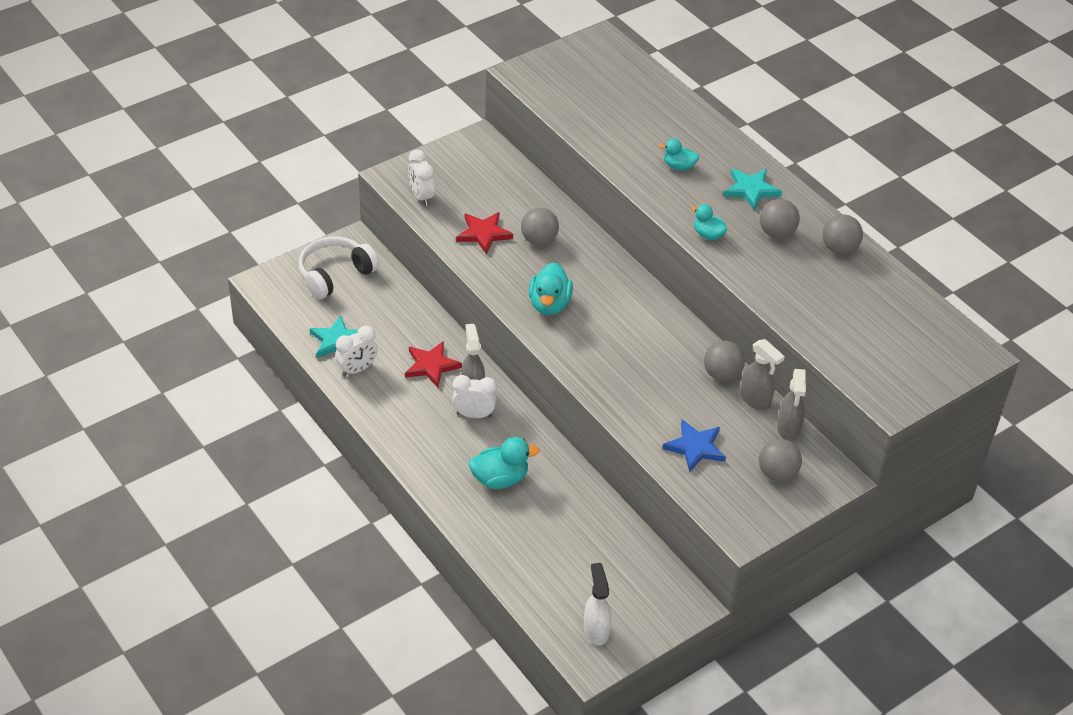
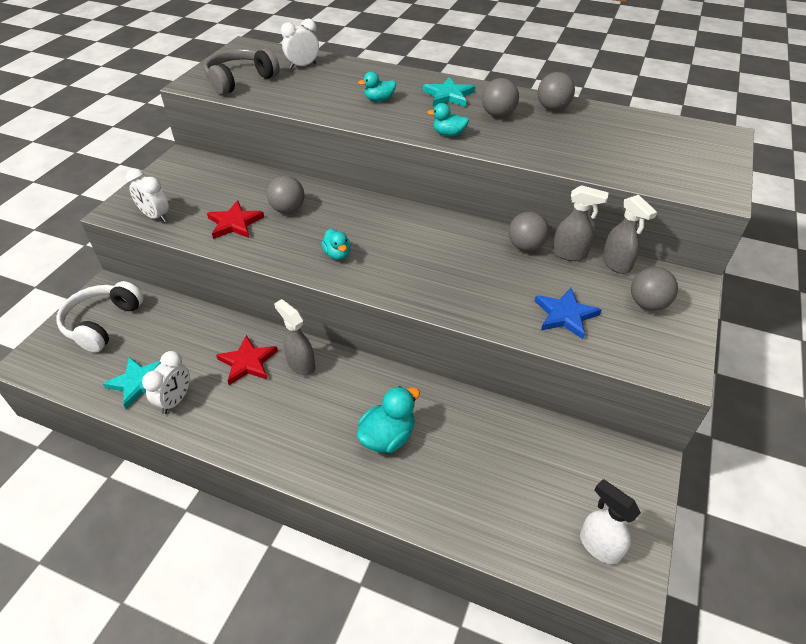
camera: 30 degrees left, 0 degrees up
white clock [452,375,496,418] -> white clock moved to [281,19,319,69]
turquoise duck [529,262,573,315] -> turquoise duck [321,229,351,260], size x0.63
none -> grey headphones [204,48,280,95]

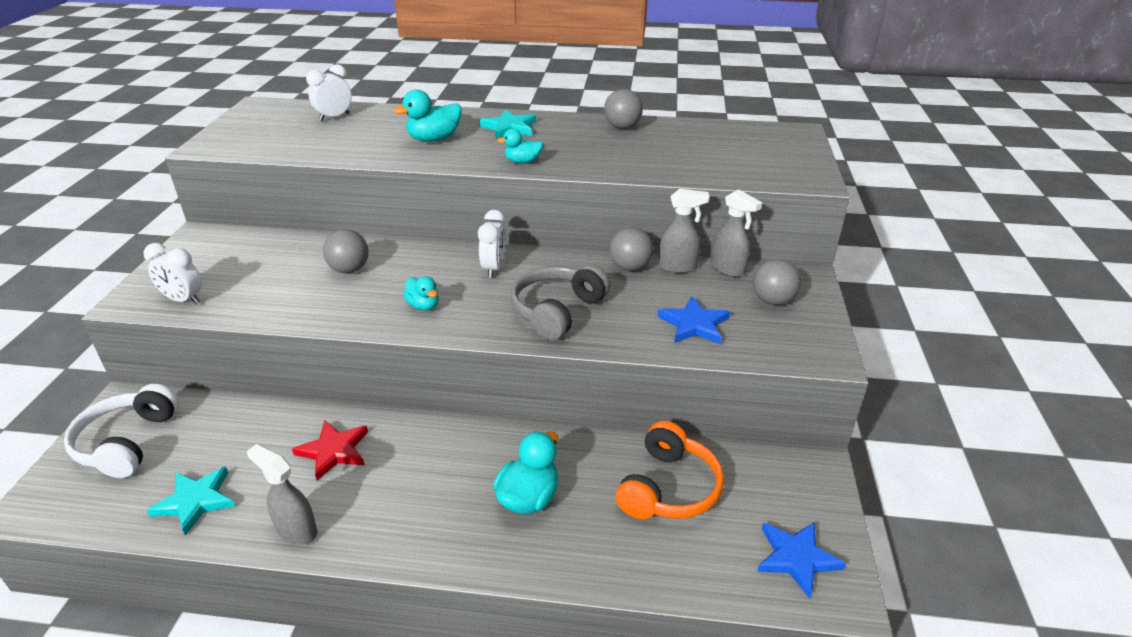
camera: 15 degrees left, 10 degrees down
white clock [142,351,190,414] -> white clock moved to [478,210,506,278]
grey headphones [204,48,280,95] -> grey headphones moved to [511,265,610,340]
red star [207,200,264,239] -> none
grey spray bottle [274,299,315,376] -> grey spray bottle moved to [246,444,317,545]
turquoise duck [358,71,396,102] -> turquoise duck [394,89,462,142], size x1.59
grey ball [482,78,519,117] -> none
white spray bottle [580,479,641,564] -> blue star [757,522,846,599]
none -> orange headphones [615,421,724,519]

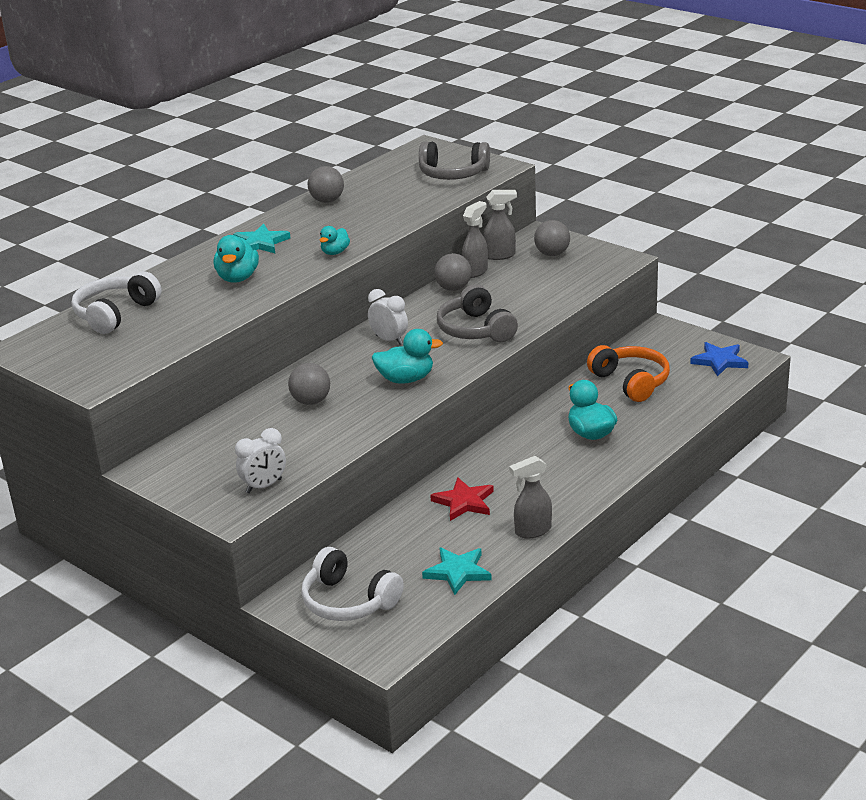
camera: 55 degrees left, 5 degrees down
white clock [306,64,352,121] -> white headphones [72,272,162,334]
turquoise duck [403,276,439,310] -> turquoise duck [372,329,443,384], size x1.59
blue star [658,296,730,344] -> none
none -> grey headphones [419,141,490,180]

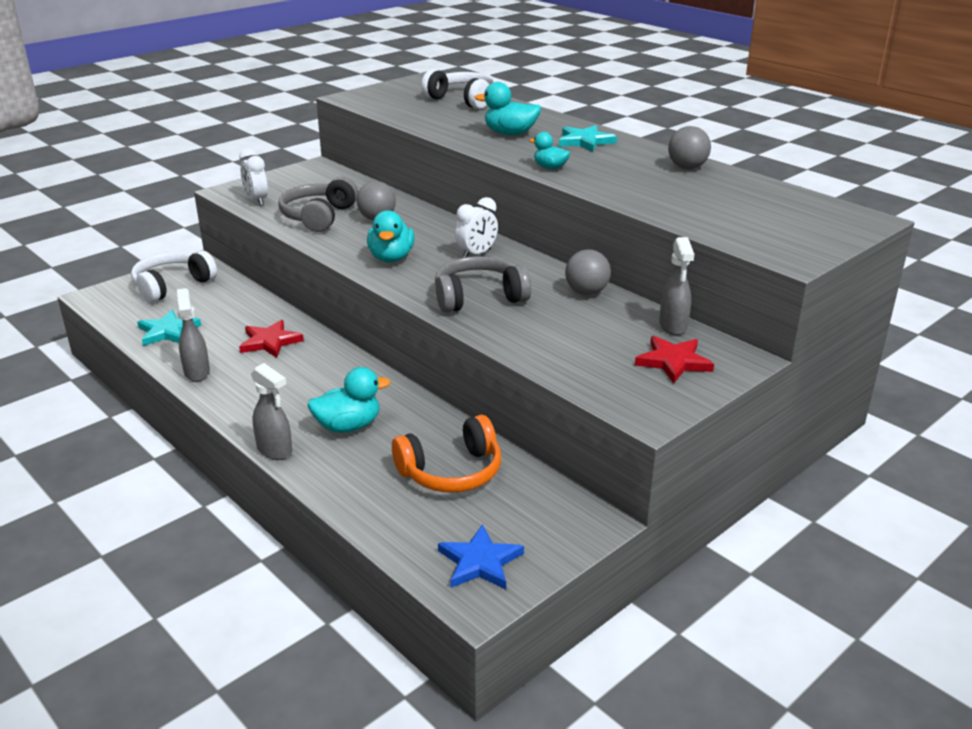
camera: 95 degrees right, 0 degrees up
grey headphones [419,141,490,180] -> grey headphones moved to [278,177,358,232]
grey spray bottle [462,201,488,278] -> grey spray bottle moved to [251,363,292,460]
grey ball [534,220,570,256] -> red star [635,336,714,383]

